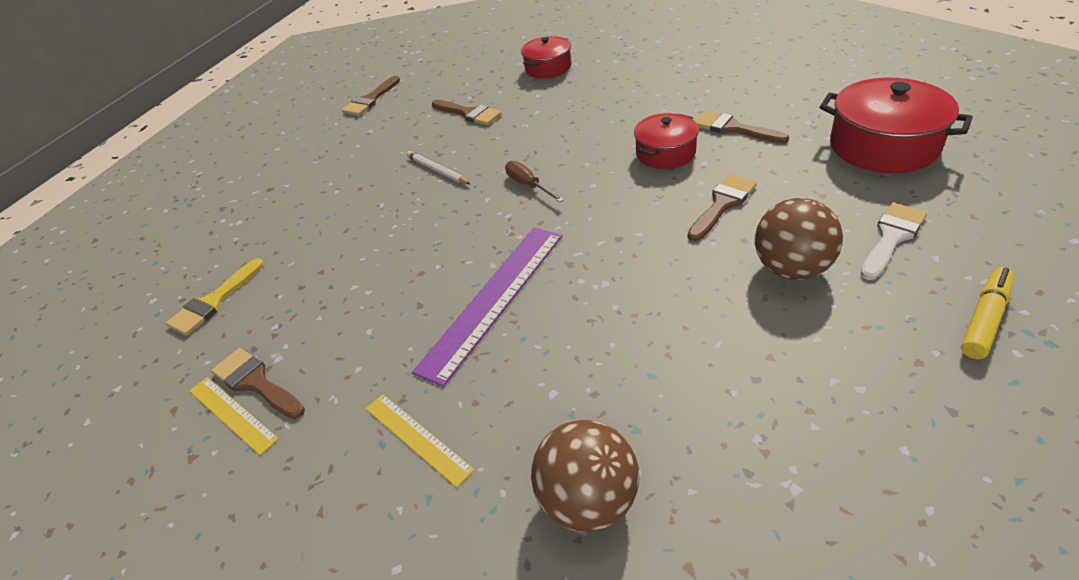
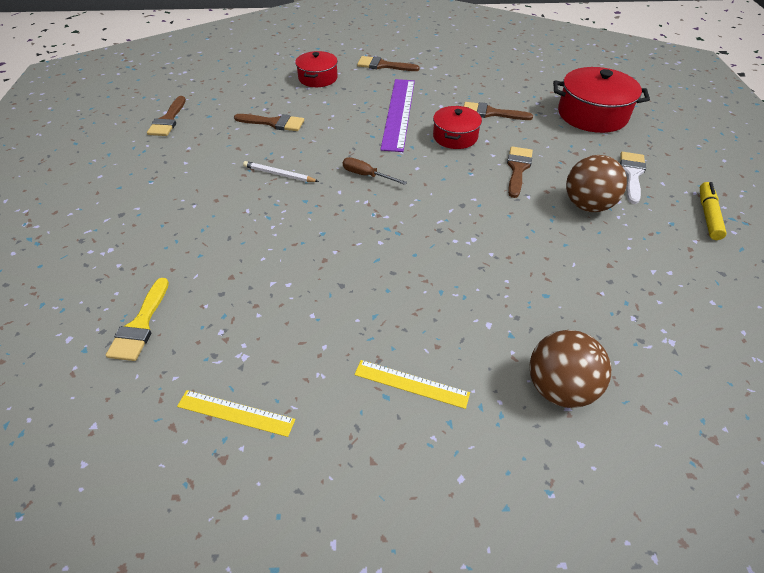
camera: 30 degrees left, 5 degrees up
brown brush [211,348,305,419] -> brown brush moved to [357,56,420,71]
purple ruler [412,227,562,387] -> purple ruler moved to [380,79,415,152]

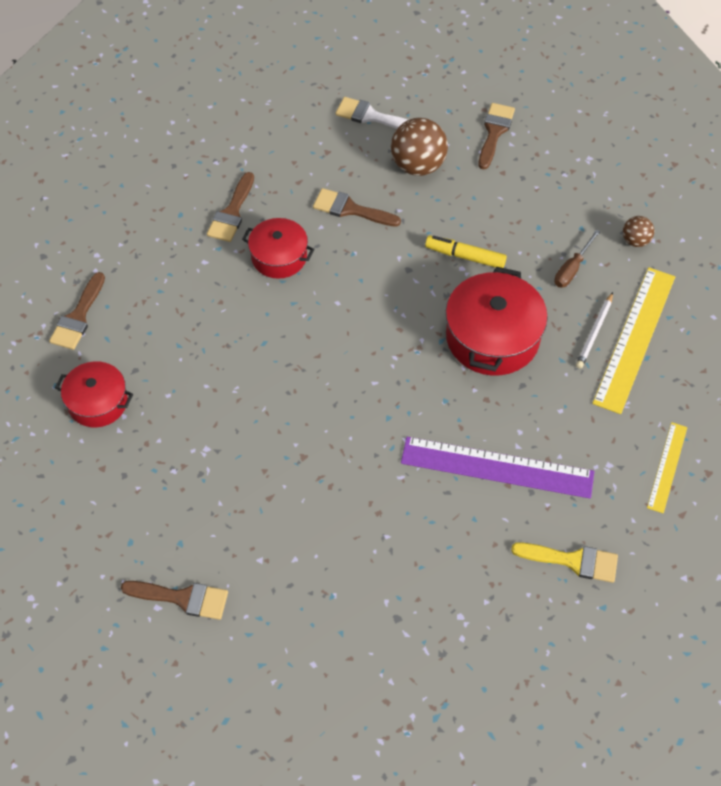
camera: 85 degrees left, 10 degrees up
brown brush [234,114,304,131] -> brown brush moved to [479,103,515,169]
white pencil [243,161,319,182] -> white pencil moved to [576,292,613,368]
brown screwdriver [343,157,407,185] -> brown screwdriver moved to [554,230,600,288]
yellow ruler [354,360,470,409] -> yellow ruler [592,267,675,414], size x1.85
purple ruler [380,79,415,152] -> purple ruler moved to [401,437,594,499]
brown ball [529,330,611,408] -> brown ball [623,216,654,247], size x0.53
red pot [553,67,650,133] -> red pot moved to [445,267,548,376]
yellow marker [700,182,727,240] -> yellow marker moved to [425,235,507,268]

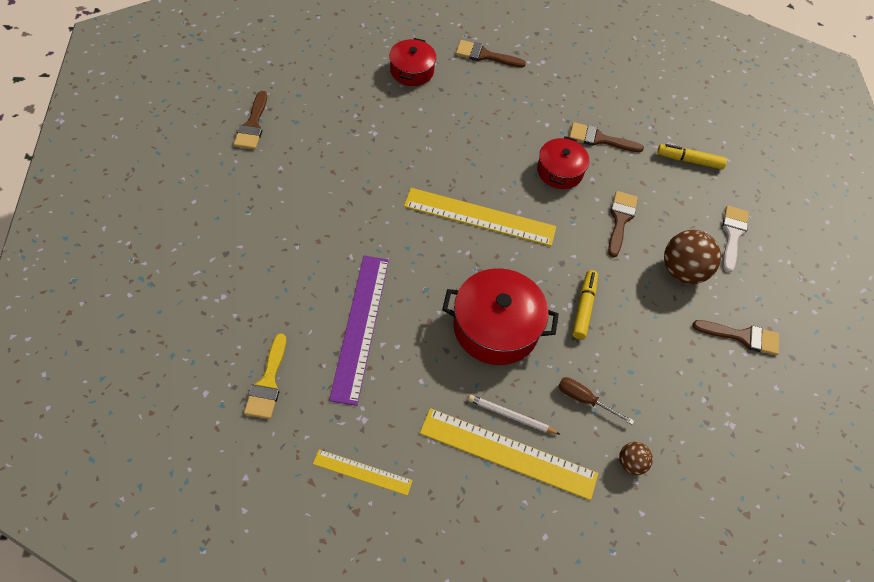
camera: 80 degrees right, 0 degrees up
none -> yellow ruler [404,188,556,246]
none -> yellow marker [657,144,727,169]

